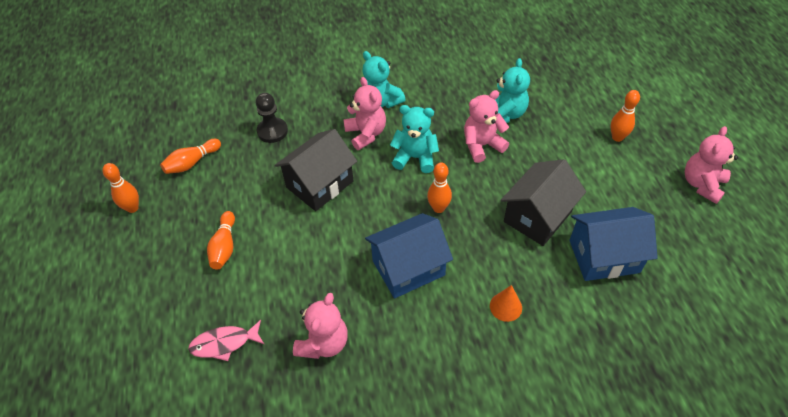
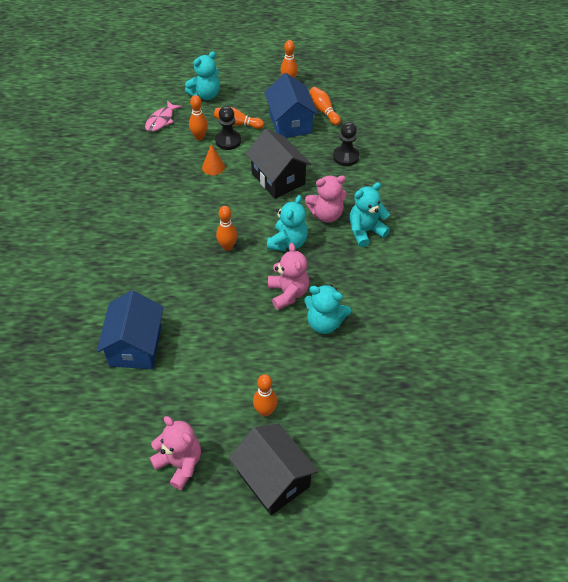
camera: 100 degrees right, 0 degrees up
pink fish [188,320,264,361] -> pink fish turned 150 degrees counterclockwise [145,100,182,132]
pink teddy bear [293,293,348,359] -> none
blue house [365,213,453,299] -> blue house moved to [264,73,318,138]
orange cone [490,285,522,322] -> orange cone moved to [202,144,225,175]
black house [501,159,586,246] -> black house moved to [229,423,319,515]
none -> turquoise teddy bear [185,51,220,100]
none -> orange bowling pin [189,95,208,140]
none -> black pawn [215,106,241,150]

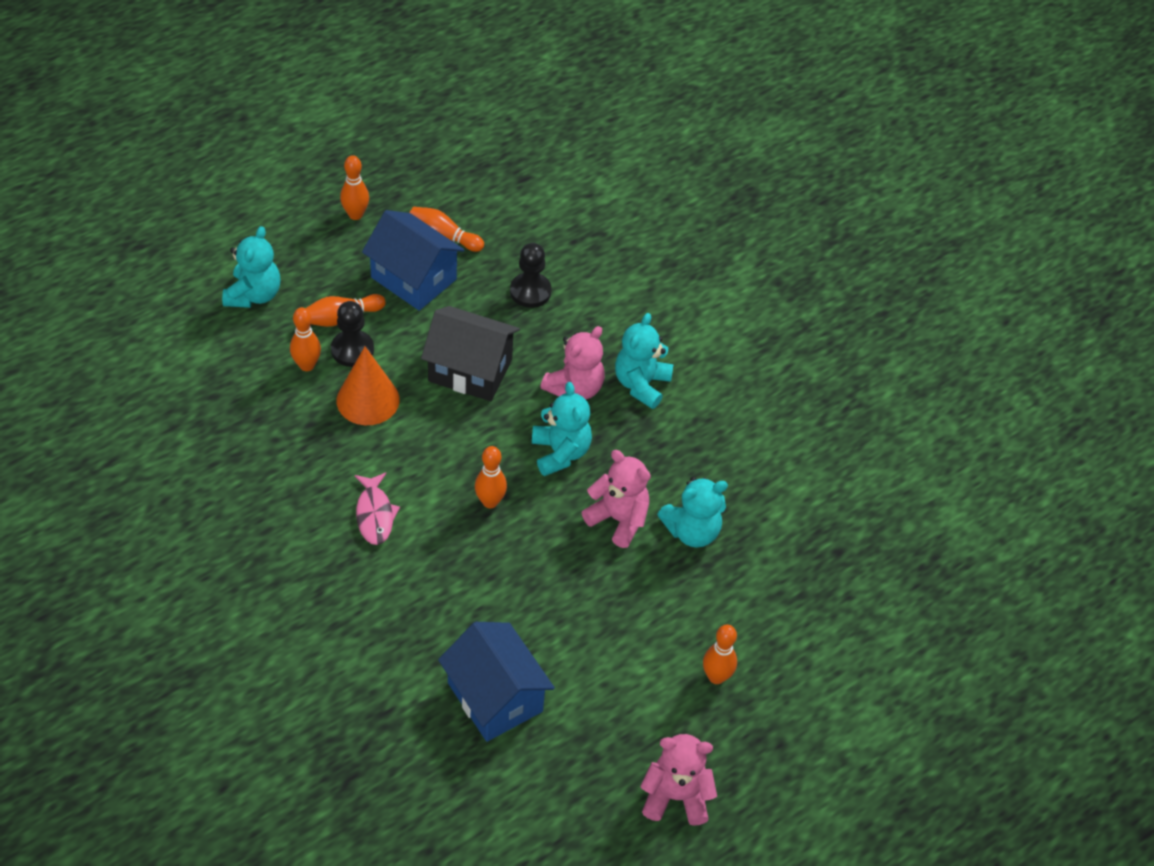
camera: 40 degrees left, 0 degrees up
pink fish [145,100,182,132] -> pink fish moved to [355,472,400,545]
orange cone [202,144,225,175] -> orange cone [337,347,400,425], size x1.68
black house [229,423,319,515] -> none

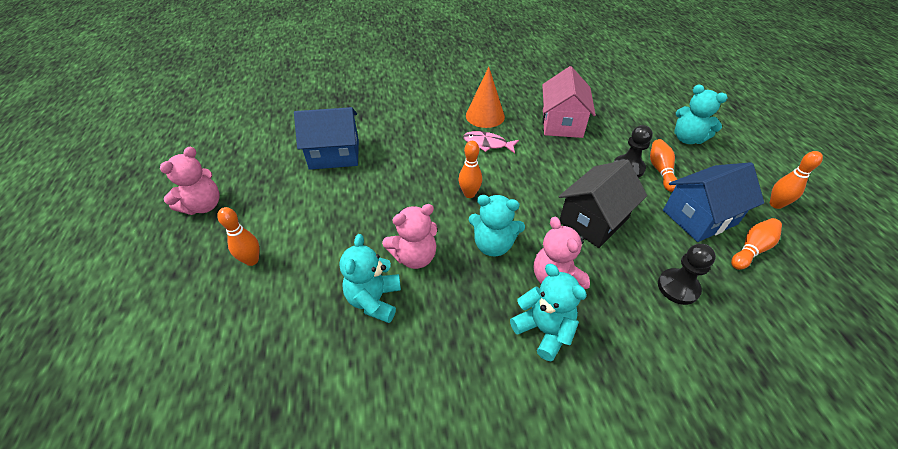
camera: 120 degrees right, 5 degrees down
orange bowling pin [290,307,321,371] -> none
orange cone [337,347,400,425] -> orange cone moved to [466,67,505,128]
none -> pink house [542,66,596,138]

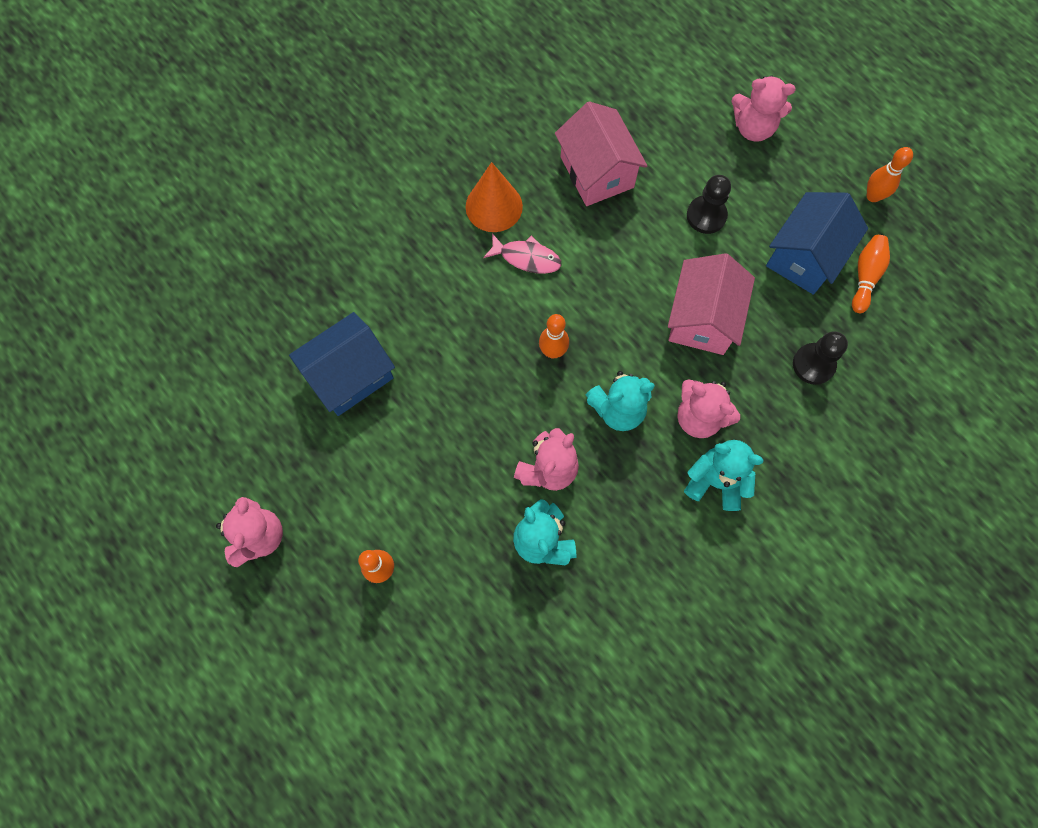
camera: 30 degrees left, 25 degrees up
pink fish [463,131,519,153] -> pink fish turned 150 degrees counterclockwise [483,233,561,274]
black house [559,160,647,248] -> pink house [668,253,755,355]
orange bowling pin [650,139,677,192] -> none
turquoise teddy bear [675,85,728,144] -> pink teddy bear [731,75,796,142]

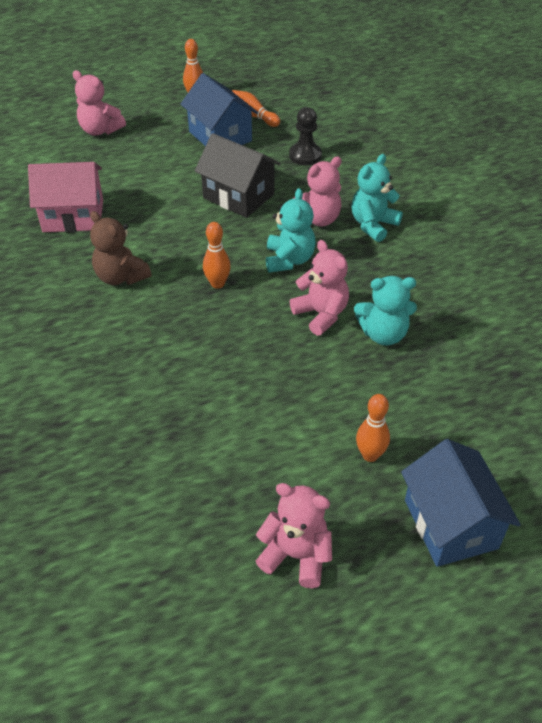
camera: 70 degrees left, 25 degrees down
blue house [289,312,395,416] -> blue house moved to [401,439,521,567]
orange cone [466,162,523,232] -> none
pink fish [483,233,561,274] -> brown teddy bear [90,211,152,285]
pink house [668,253,755,355] -> black house [195,133,281,218]
black pawn [687,175,731,234] -> none
pink teddy bear [731,75,796,142] -> pink teddy bear turned 90 degrees clockwise [72,70,126,136]

